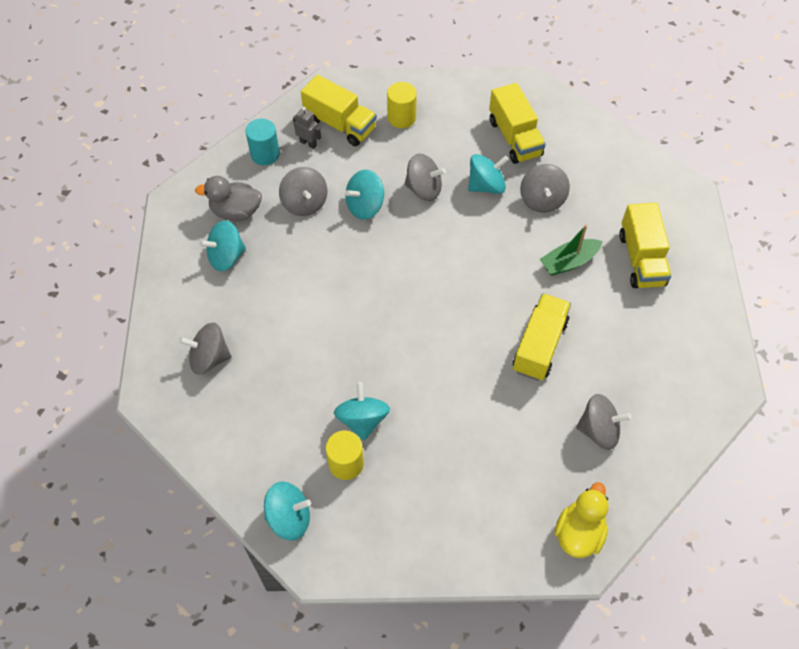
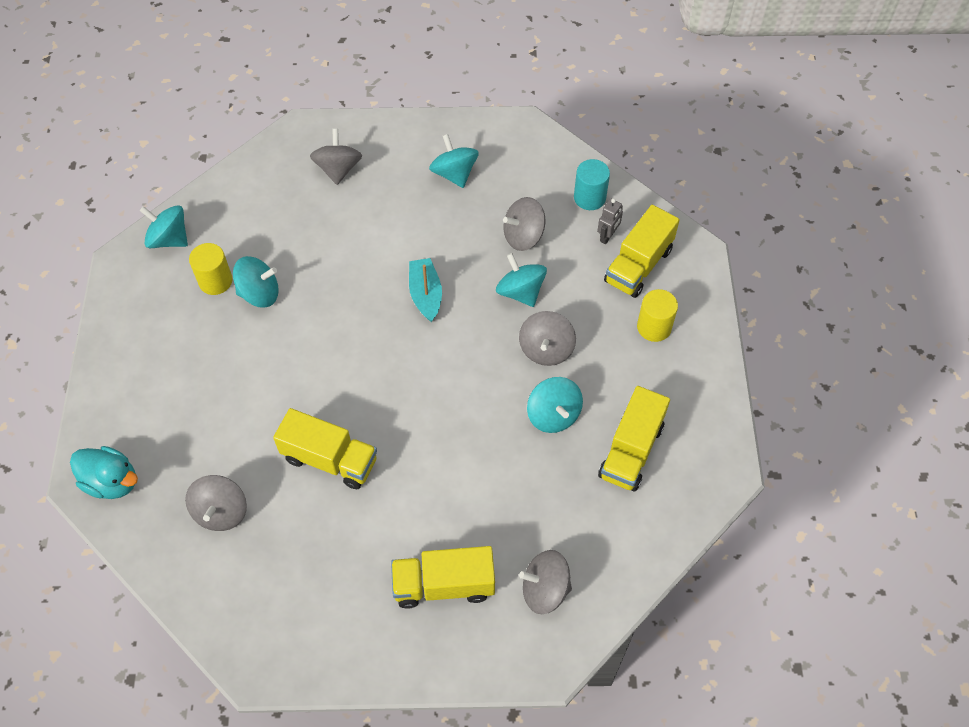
camera: 90 degrees right, 0 degrees up
grey duck [195,176,262,221] -> none
turquoise spinning top [264,481,311,541] -> turquoise spinning top turned 120 degrees clockwise [140,205,188,248]
yellow truck [489,83,546,164] -> yellow truck turned 45 degrees counterclockwise [598,386,670,492]
grey spinning top [520,164,570,213] -> grey spinning top moved to [519,550,572,614]
green boat [540,225,603,276] -> none
yellow duck [555,482,609,558] -> turquoise duck [70,446,138,499]
none -> turquoise boat [409,258,442,322]

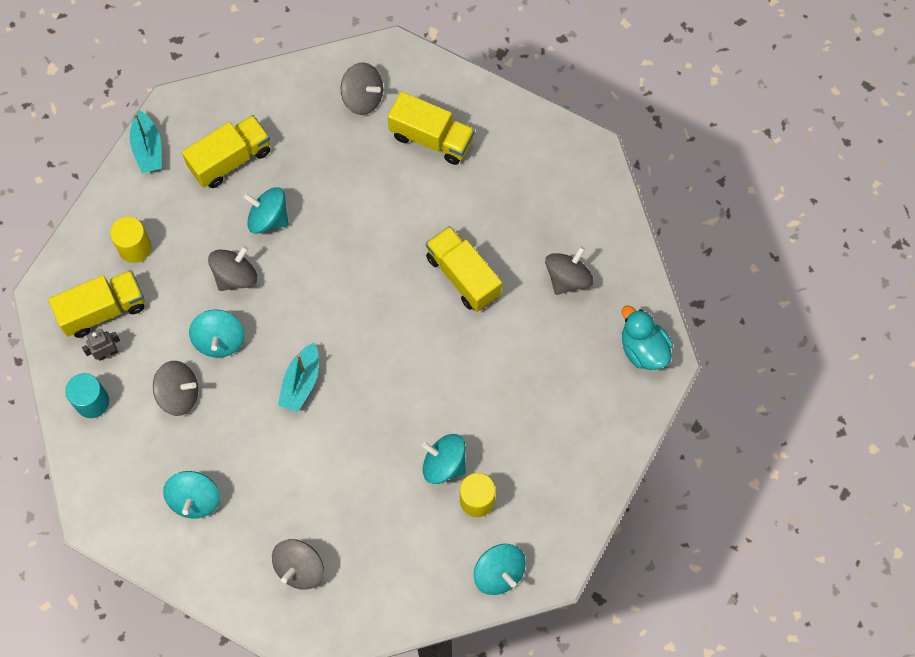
camera: 150 degrees left, 10 degrees up
turquoise spinning top [527,377,583,433] -> turquoise spinning top turned 75 degrees counterclockwise [243,187,289,234]
none -> turquoise boat [130,110,162,173]

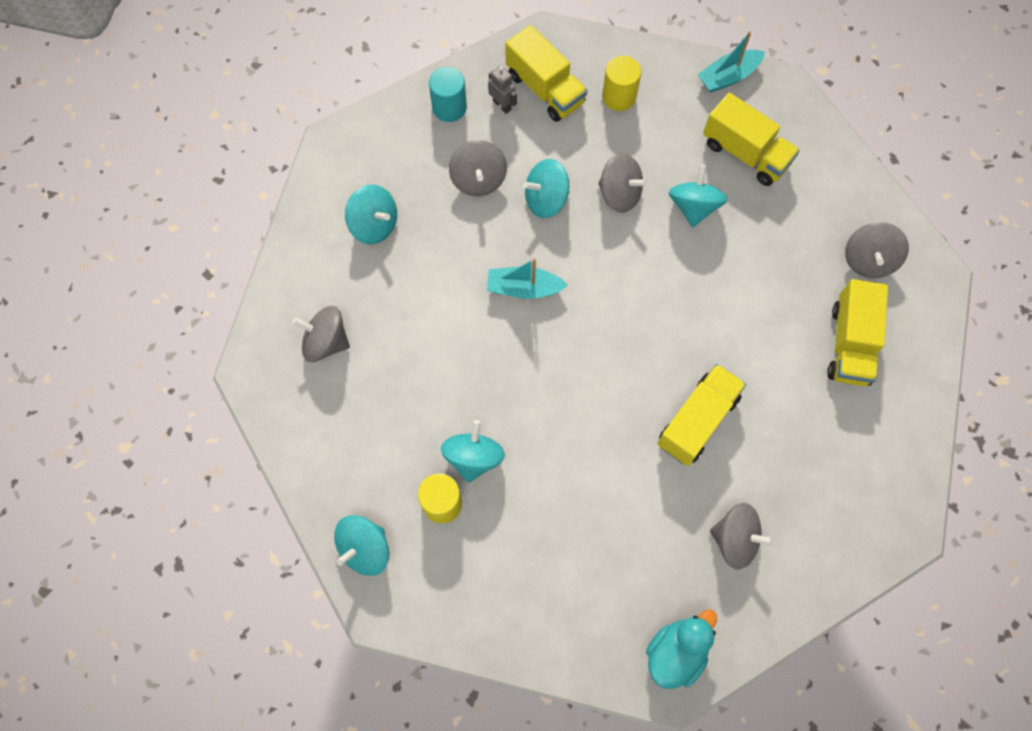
camera: 75 degrees right, 0 degrees up
turquoise spinning top [163,471,220,518] -> turquoise spinning top turned 135 degrees counterclockwise [345,185,397,244]

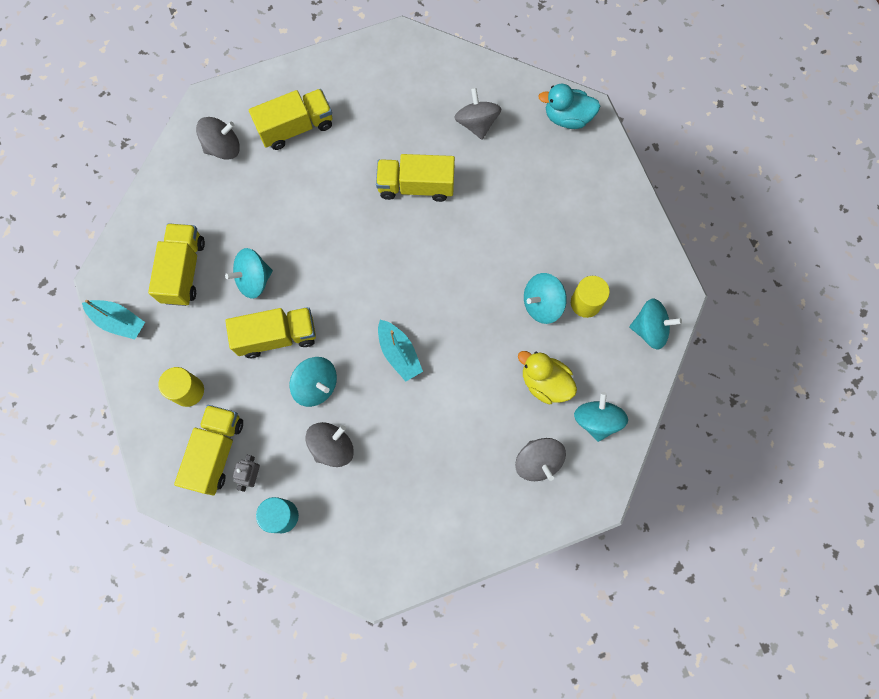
camera: 125 degrees left, 5 degrees up
turquoise spinning top [345,185,397,244] -> turquoise spinning top moved to [574,392,628,442]
grey spinning top [598,153,648,213] -> yellow truck [225,307,316,358]
none -> yellow duck [518,351,577,404]

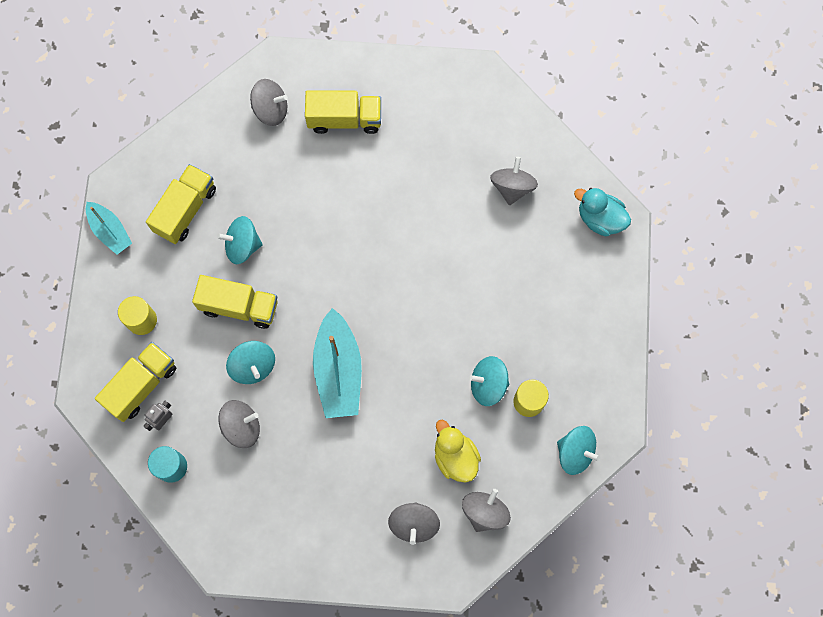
camera: 25 degrees right, 0 degrees up
yellow truck [376,154,455,202] -> none
turquoise boat [378,320,423,381] -> turquoise boat [313,308,362,418], size x1.66
turquoise spinning top [574,392,628,442] -> grey spinning top [462,489,511,532]

